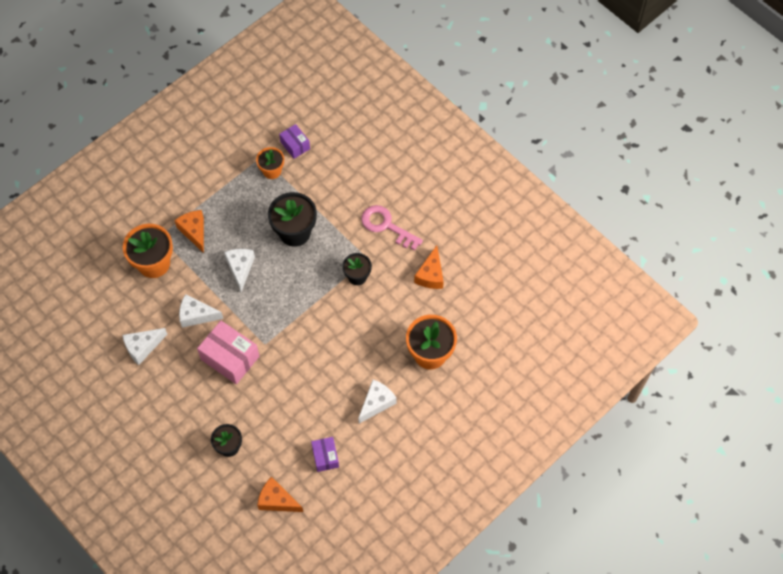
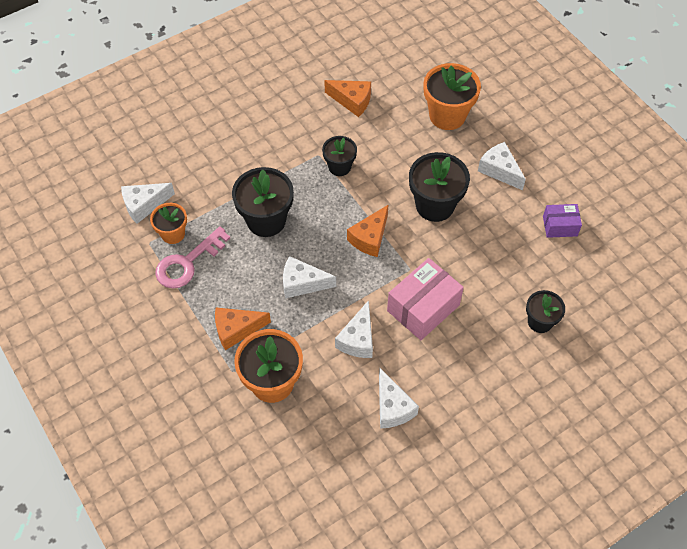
camera: 80 degrees left, 5 degrees down
orange cheese [257,477,303,512] -> orange cheese moved to [347,204,389,257]
purple box [279,124,310,159] -> white cheese [121,183,175,224]
pink key [361,205,423,250] -> pink key moved to [155,226,230,289]
none -> black flower pot [409,152,470,222]

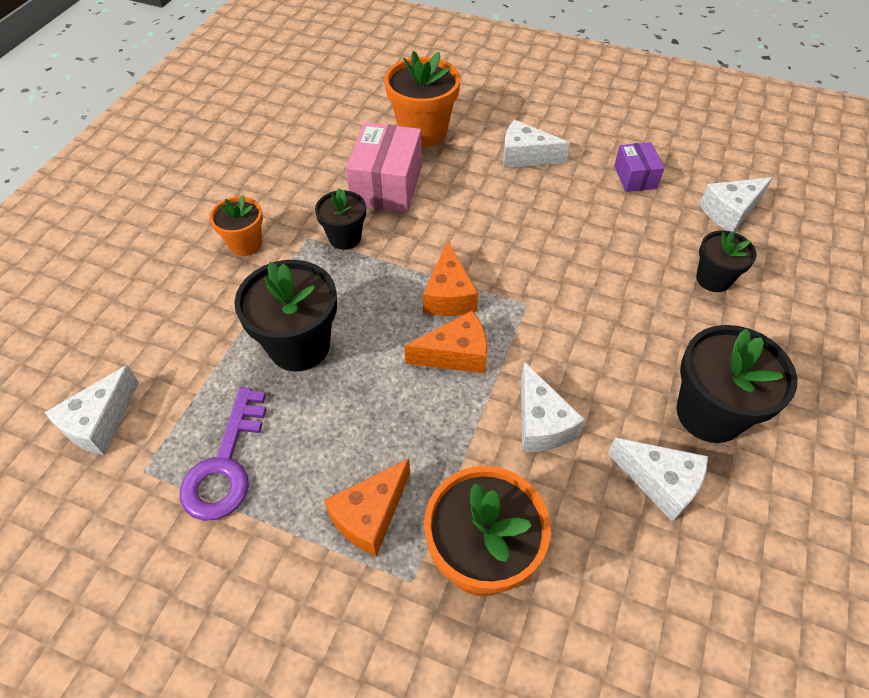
camera: 35 degrees left, 5 degrees down
orange flower pot [150,203,187,244] -> orange flower pot moved to [210,195,263,256]
pink key [155,226,230,289] -> purple key [180,387,266,521]
white cheese [283,256,336,299] -> white cheese moved to [699,177,772,232]
orange cheese [324,80,371,117] -> orange cheese moved to [405,311,487,374]
pink box [387,258,464,340] -> pink box moved to [346,122,422,213]
black flower pot [409,152,470,222] -> black flower pot moved to [677,325,797,443]
purple box [543,204,582,238] -> purple box turned 60 degrees counterclockwise [614,142,664,192]

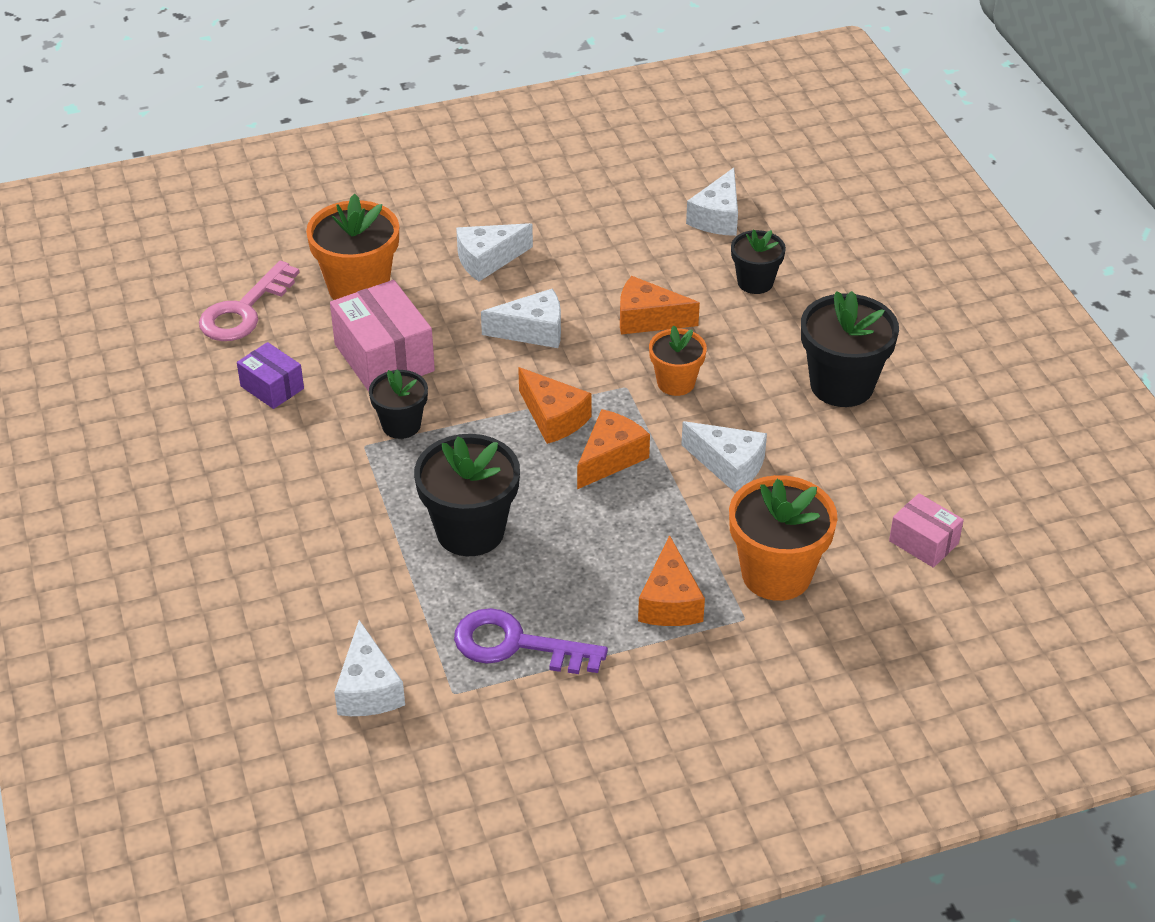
camera: 40 degrees left, 10 degrees down
purple key [180,387,266,521] -> purple key turned 135 degrees clockwise [454,608,608,674]
orange flower pot [210,195,263,256] -> orange flower pot moved to [649,325,707,396]
white cheese [608,438,708,522] -> white cheese moved to [481,289,561,348]
purple box [614,142,664,192] -> purple box moved to [237,342,304,409]
none -> pink key [199,261,299,341]
none -> orange cheese [620,276,700,335]
none -> pink box [889,493,964,568]

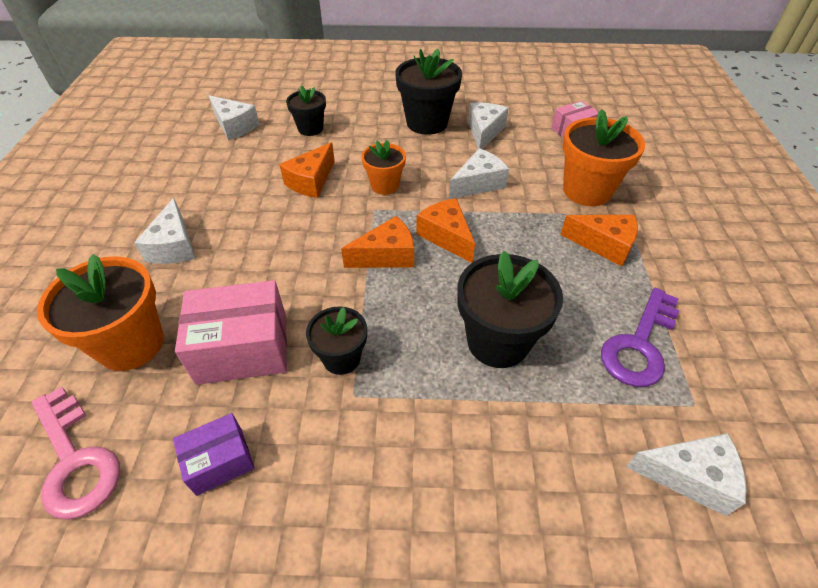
camera: 70 degrees left, 5 degrees up
white cheese [481,289,561,348] -> white cheese moved to [468,102,509,149]

